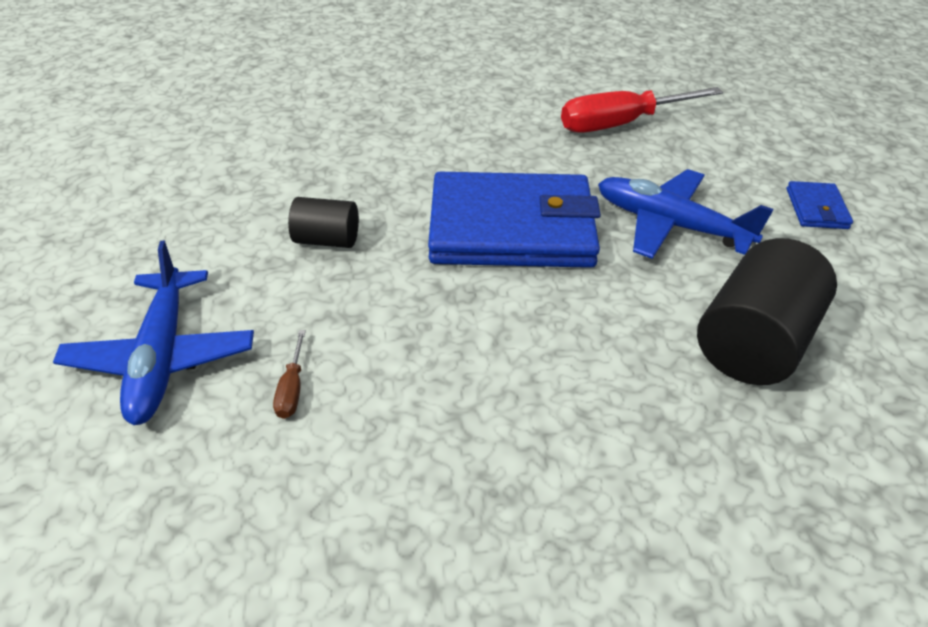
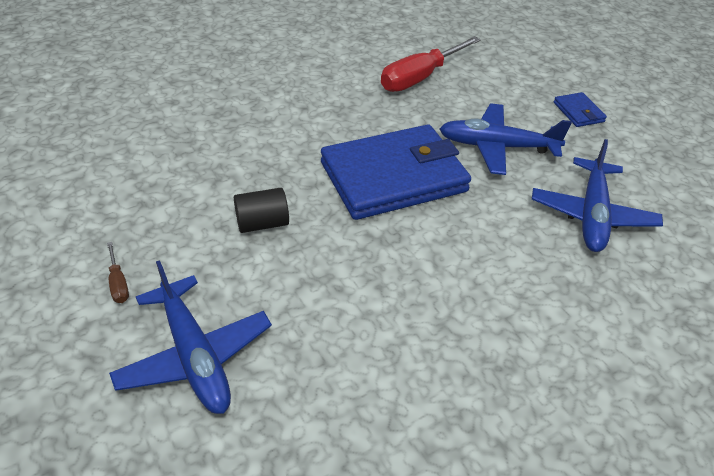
camera: 25 degrees left, 0 degrees up
brown screwdriver [273,330,306,419] -> brown screwdriver moved to [107,242,129,303]
black cylinder [697,238,837,385] -> blue plane [532,139,663,252]

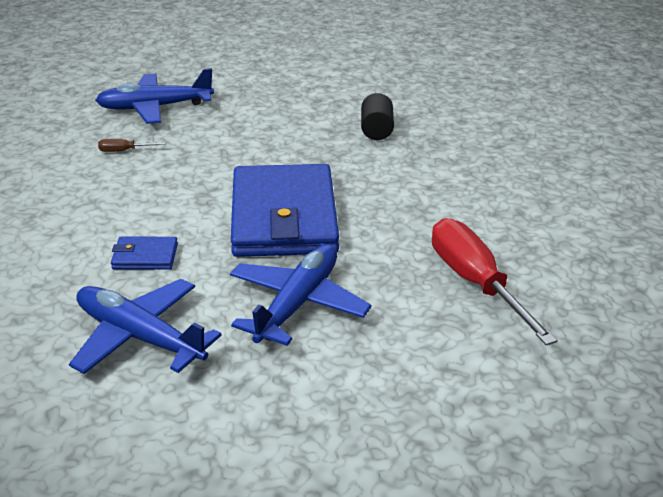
camera: 110 degrees right, 10 degrees down
brown screwdriver [107,242,129,303] -> brown screwdriver moved to [98,139,166,152]
black cylinder [234,188,289,233] -> black cylinder moved to [361,93,394,140]
blue wallet [554,92,607,127] -> blue wallet moved to [111,236,178,270]

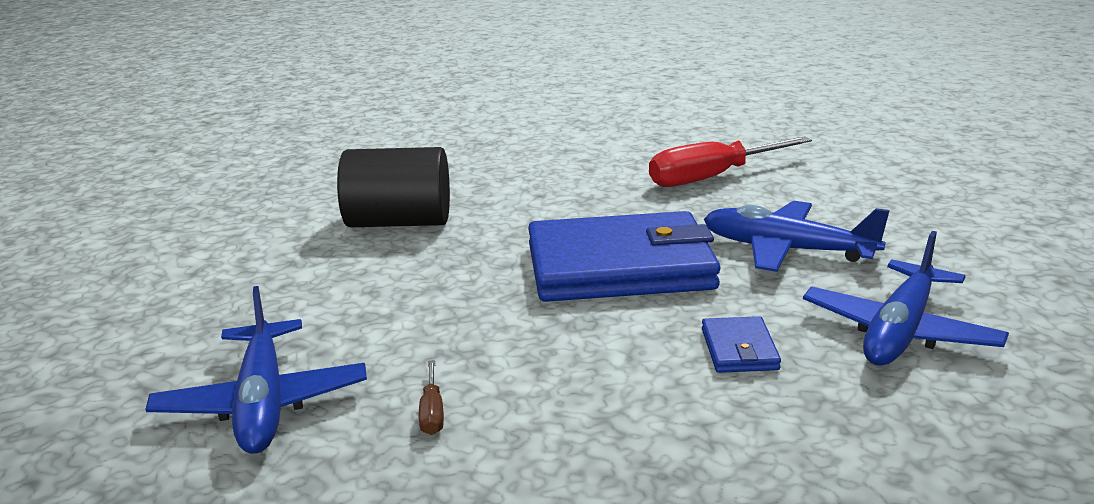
camera: 90 degrees left, 10 degrees down
black cylinder [361,93,394,140] -> black cylinder [337,147,450,227], size x1.78

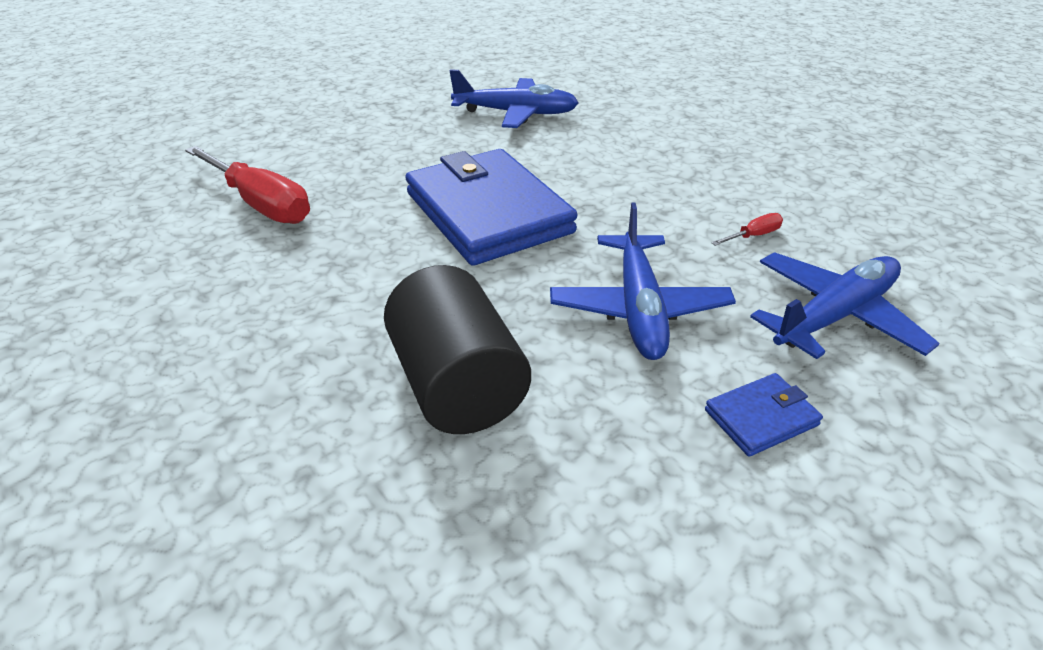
camera: 115 degrees left, 15 degrees up
brown screwdriver [419,360,444,435] -> red screwdriver [711,213,783,246]
blue wallet [702,316,781,373] -> blue wallet moved to [705,373,823,457]
blue plane [704,201,890,272] -> blue plane moved to [550,202,736,360]

